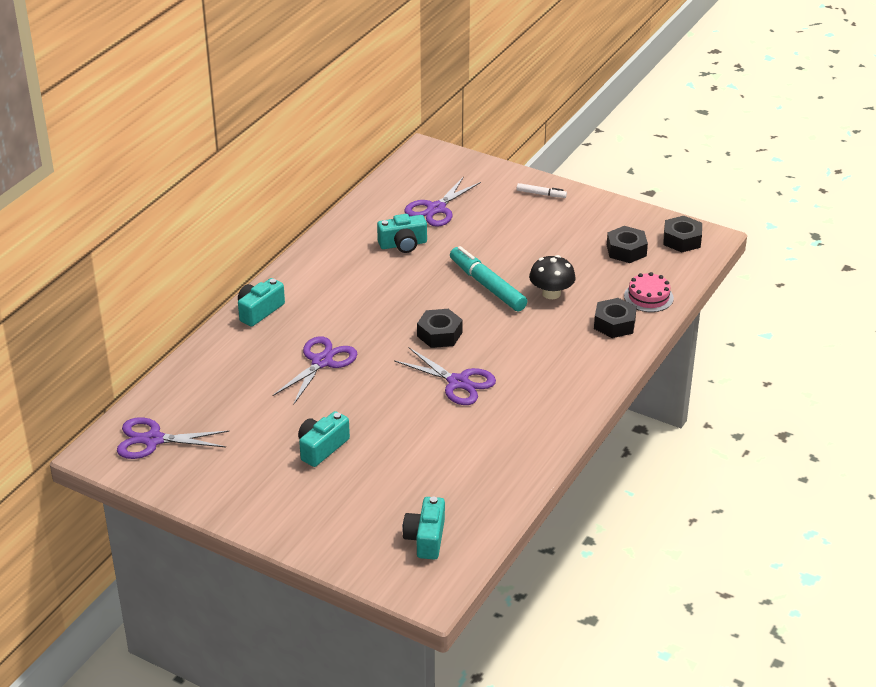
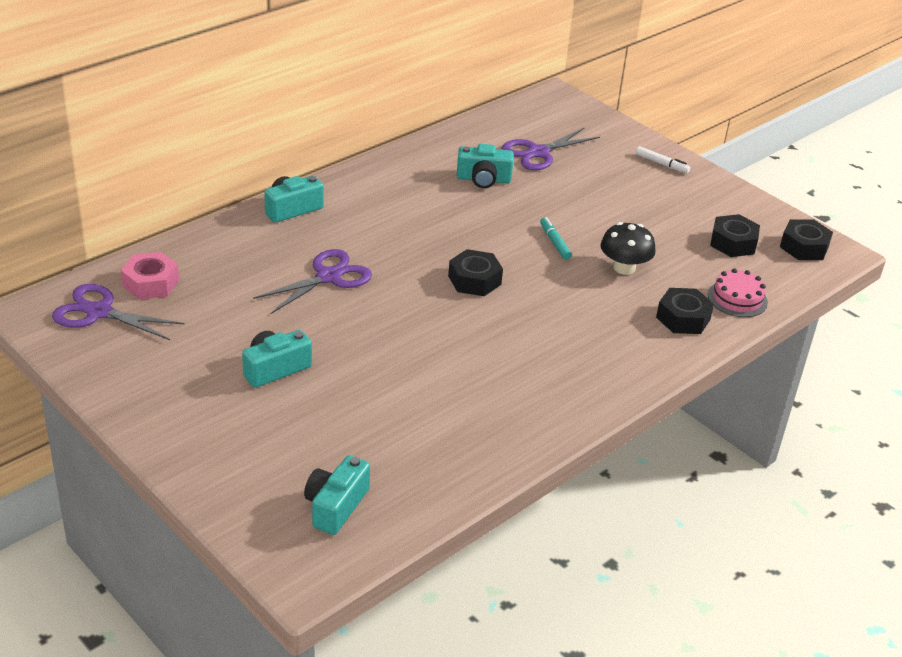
camera: 15 degrees right, 0 degrees up
purple scissors [394,348,496,405] -> none
turquoise marker [450,246,527,311] -> turquoise marker [540,217,572,260], size x0.50
none -> pink nut [121,252,179,300]

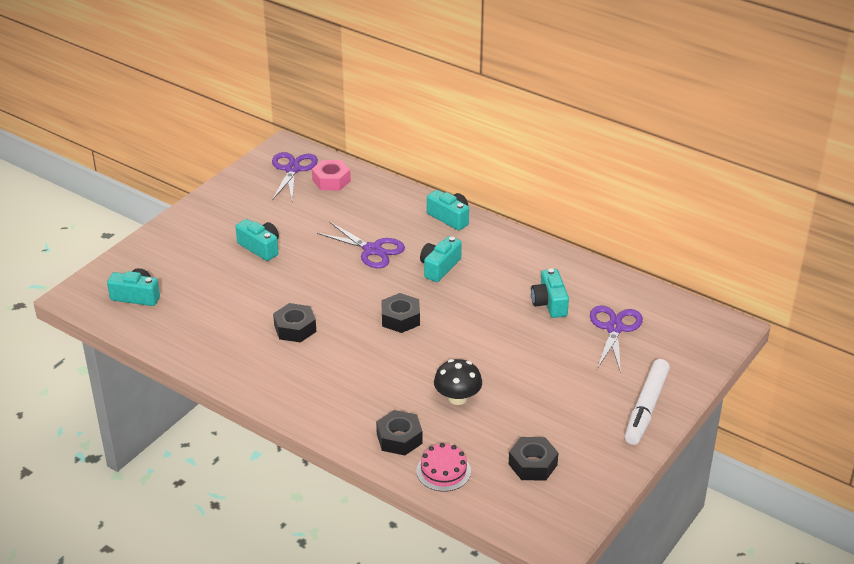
camera: 80 degrees right, 0 degrees up
purple scissors [502,127,600,171] -> purple scissors turned 60 degrees clockwise [590,305,643,373]
turquoise marker [540,217,572,260] -> none
white marker [636,146,690,173] -> white marker [625,359,670,445], size x2.01
black nut [780,219,833,260] -> black nut moved to [273,303,316,342]
none -> turquoise camera [420,236,462,282]

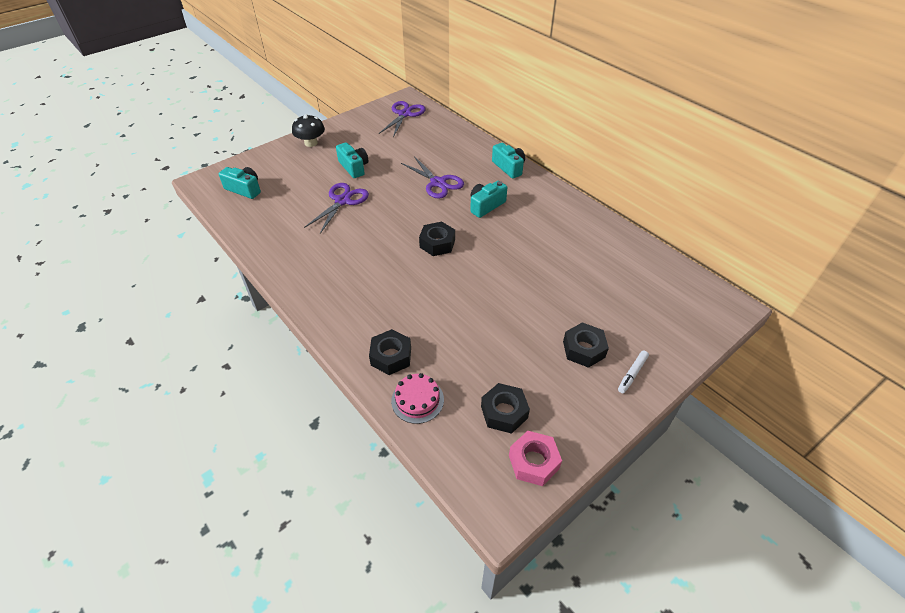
camera: 15 degrees right, 10 degrees up
black nut [273,303,316,342] -> black nut moved to [563,322,609,368]
pink nut [312,160,351,191] -> pink nut moved to [509,431,562,486]
black mushroom [434,359,482,405] -> black mushroom moved to [292,114,325,147]
turquoise camera [531,268,569,318] -> none
purple scissors [590,305,643,373] -> purple scissors moved to [304,183,369,234]
white marker [625,359,670,445] -> white marker [618,351,649,393], size x0.50

